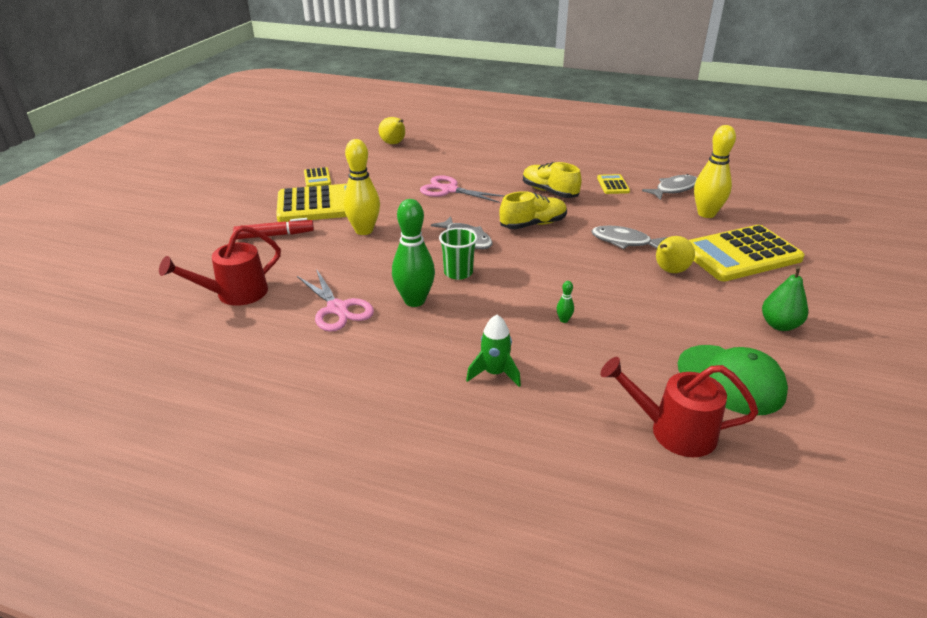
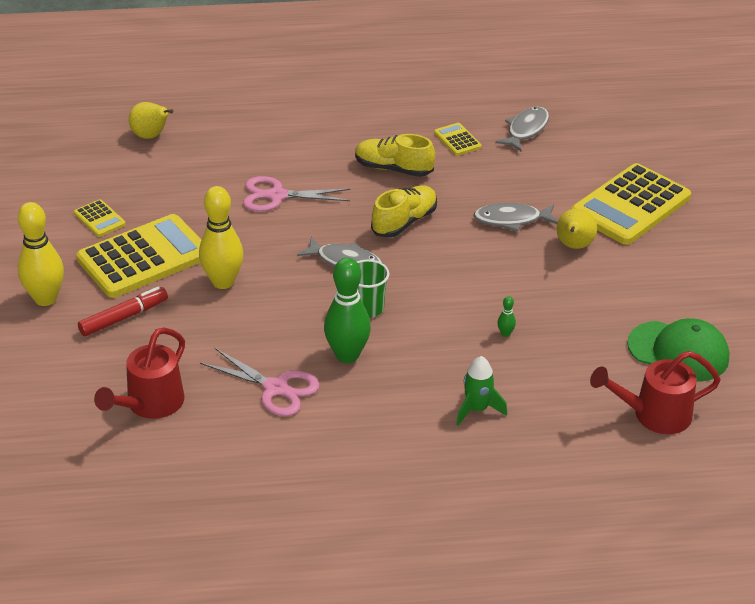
camera: 25 degrees left, 5 degrees up
yellow bowling pin [694,125,736,218] -> yellow bowling pin moved to [18,202,64,306]
green pear [762,266,808,331] -> none

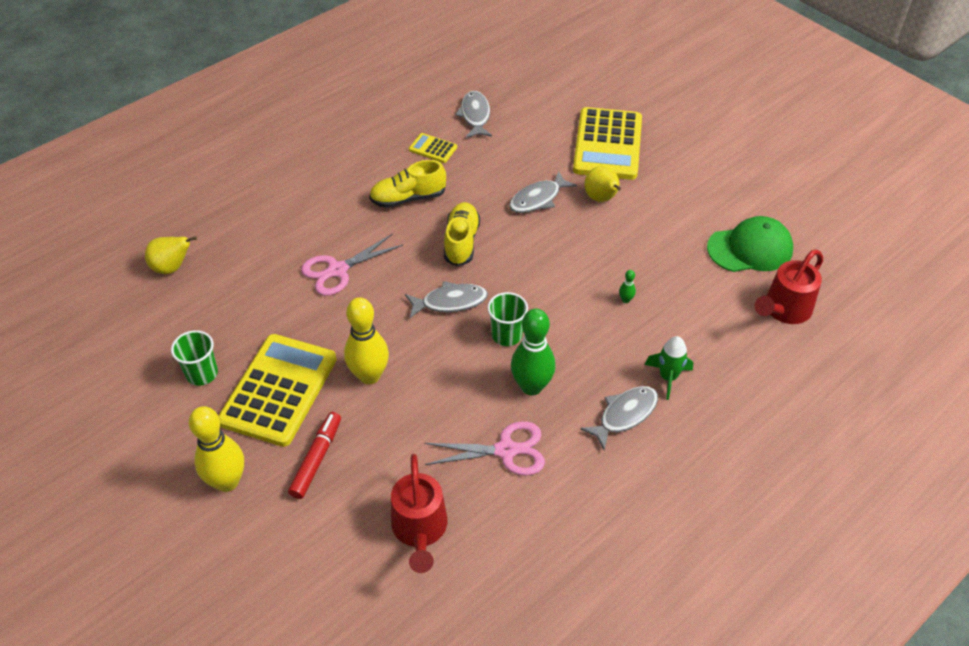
camera: 35 degrees left, 10 degrees up
yellow calculator [74,199,126,237] -> green cup [171,330,218,386]
none -> grey fish [580,386,658,450]

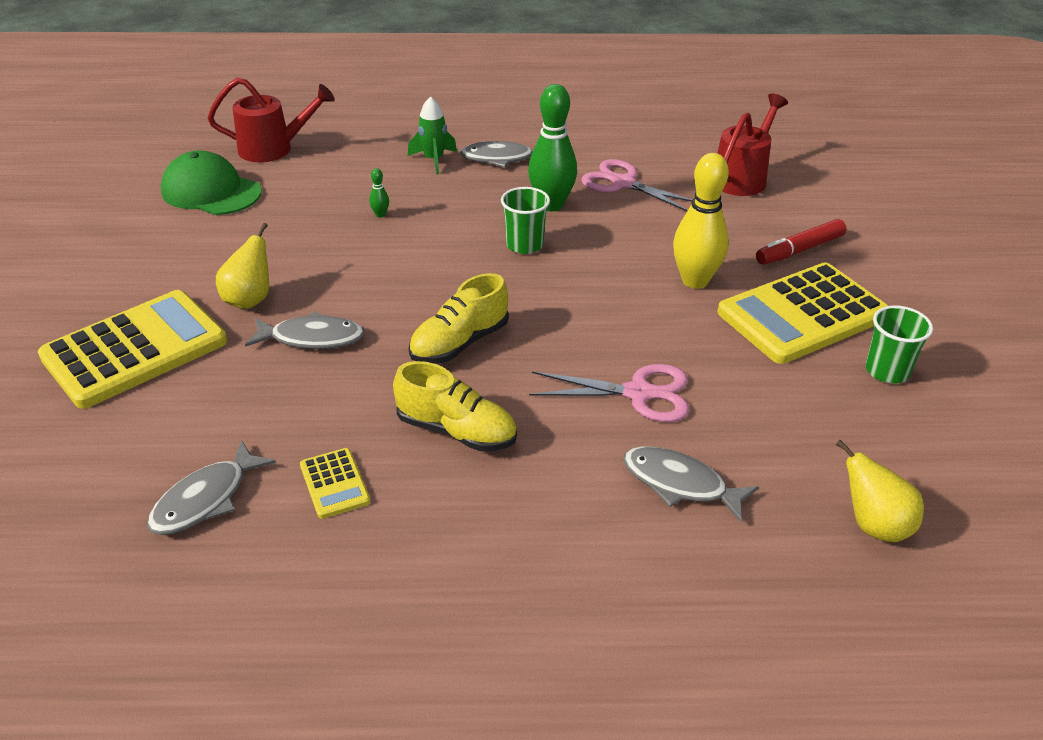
camera: 140 degrees left, 10 degrees down
yellow bowling pin [189,406,244,492] -> none
grey fish [405,281,488,318] -> grey fish moved to [623,446,759,523]

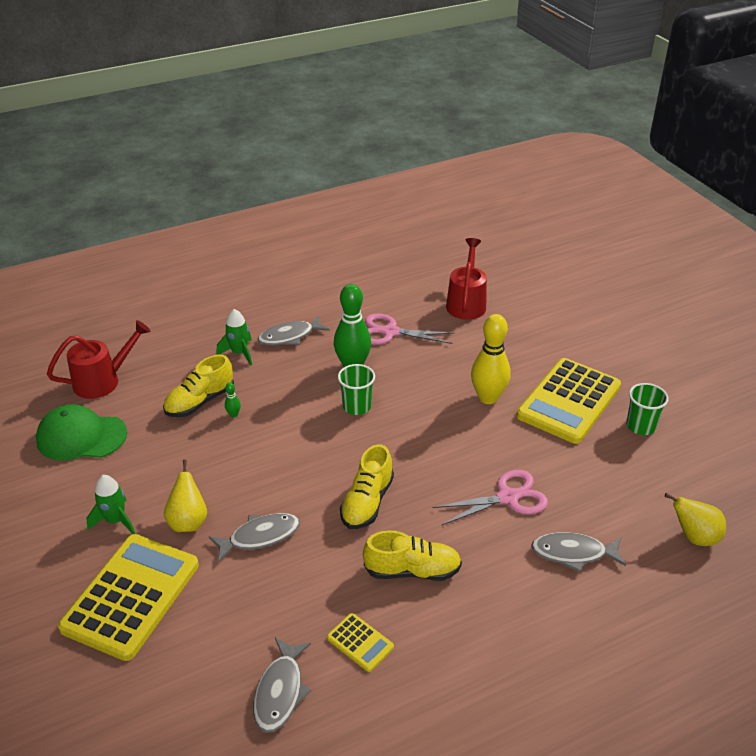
camera: 25 degrees left, 0 degrees up
red marker [756,219,846,265] -> none
none -> green rocket [86,475,135,534]
none -> yellow shoe [163,354,234,417]

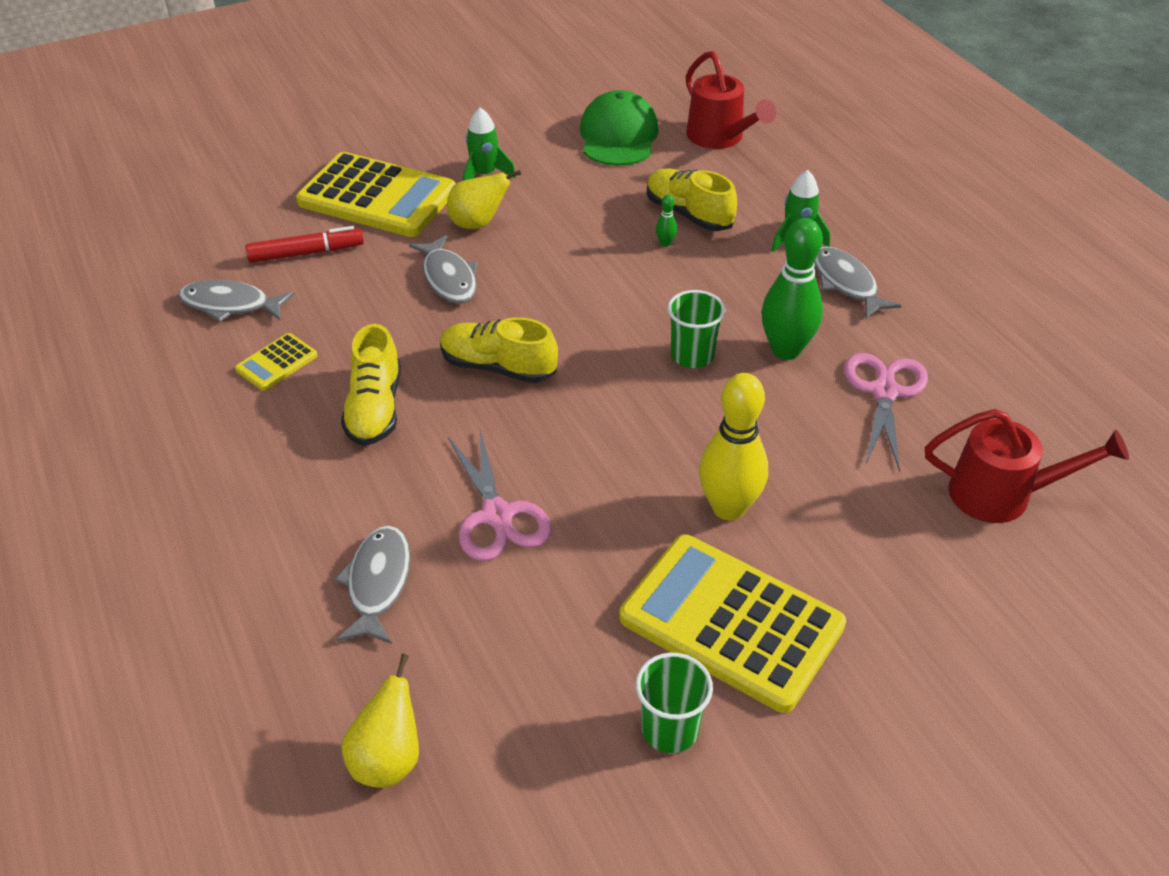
camera: 90 degrees right, 5 degrees up
none -> red marker [245,226,364,263]

